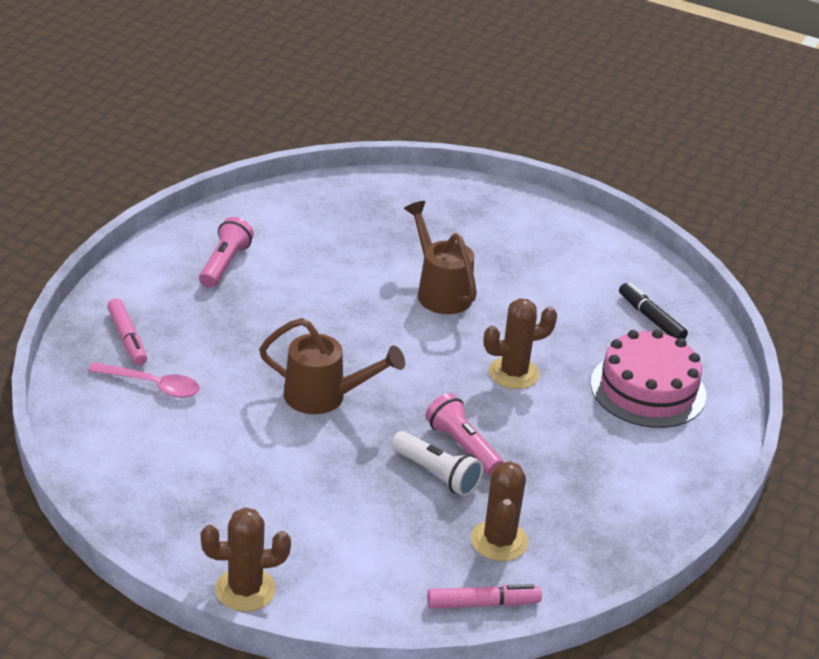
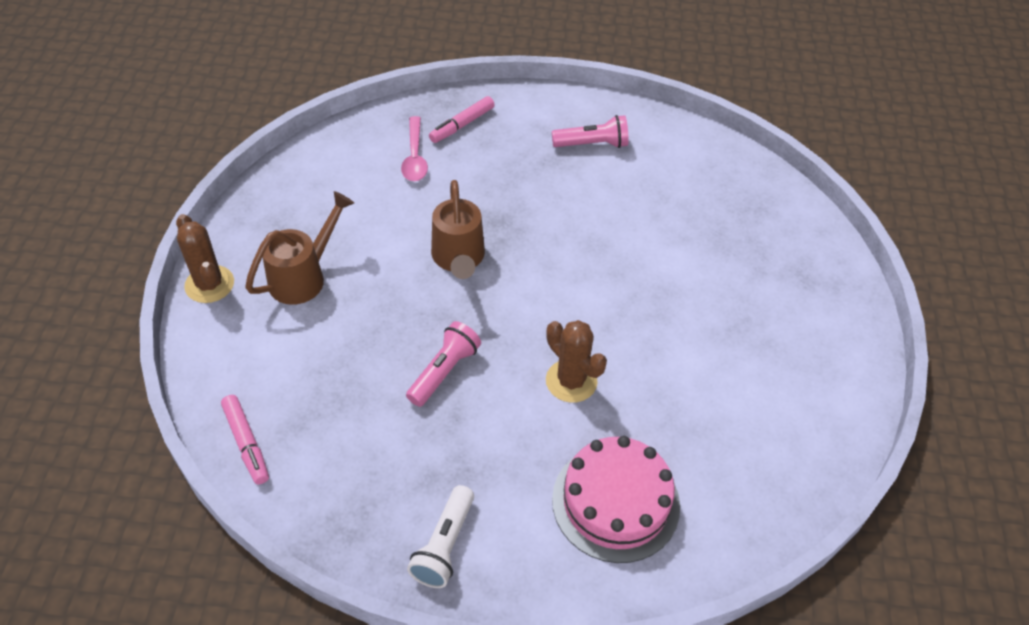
camera: 70 degrees right, 15 degrees up
white flashlight [391,431,484,496] -> white flashlight moved to [407,485,474,588]
brown watering can [404,201,477,314] -> brown watering can moved to [245,191,354,305]
brown cactus [471,461,528,561] -> none
black marker [619,283,688,339] -> none

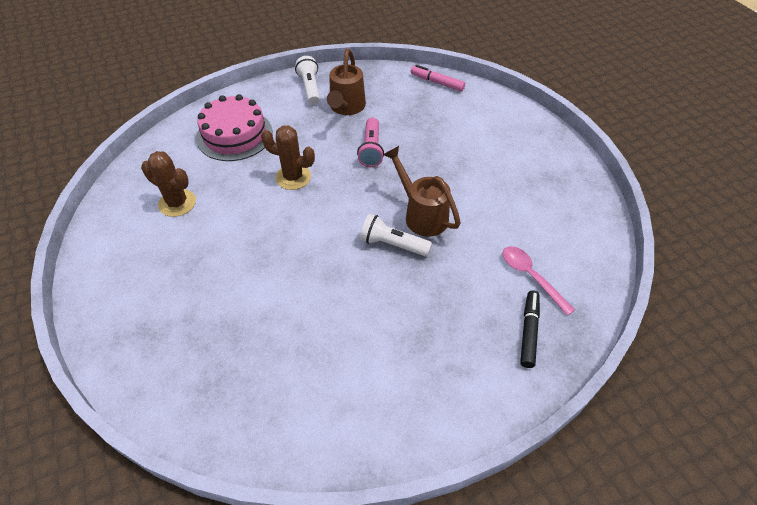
camera: 150 degrees right, 0 degrees up
brown cactus [176,214,234,303] -> brown cactus moved to [141,151,196,217]
brown watering can [245,191,354,305] -> brown watering can moved to [327,49,366,115]
pink marker [429,96,495,143] -> black marker [520,290,540,368]
pink flashlight [552,115,629,148] -> none
none -> white flashlight [360,214,432,256]

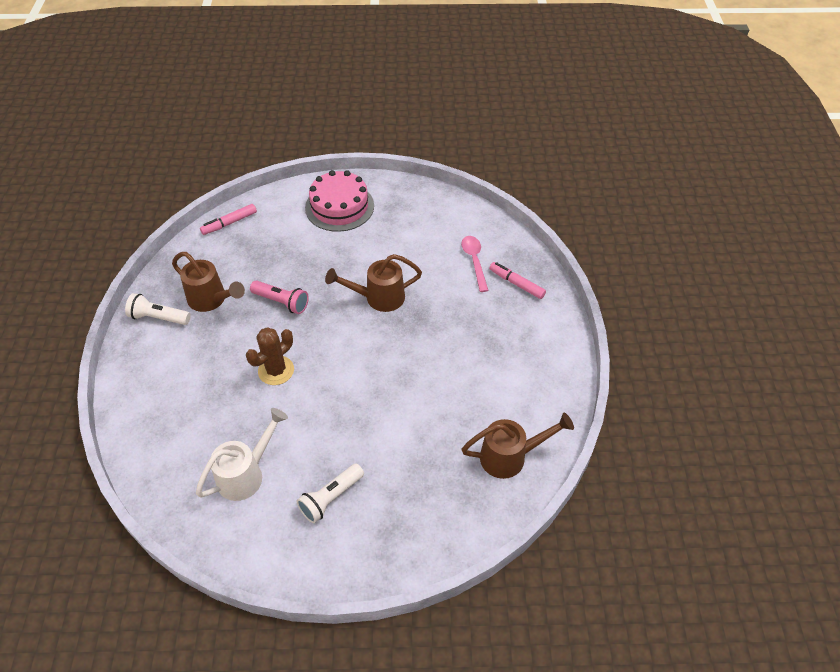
camera: 65 degrees left, 0 degrees up
brown cactus [141,151,196,217] -> white watering can [196,408,288,501]
pink cake [196,94,273,161] -> pink cake moved to [305,170,374,232]
white flashlight [360,214,432,256] -> white flashlight moved to [296,463,364,523]
pink spoon [503,246,575,316] -> pink spoon turned 90 degrees clockwise [461,236,489,292]
black marker [520,290,540,368] -> pink marker [489,262,546,299]
none -> brown watering can [462,413,574,479]

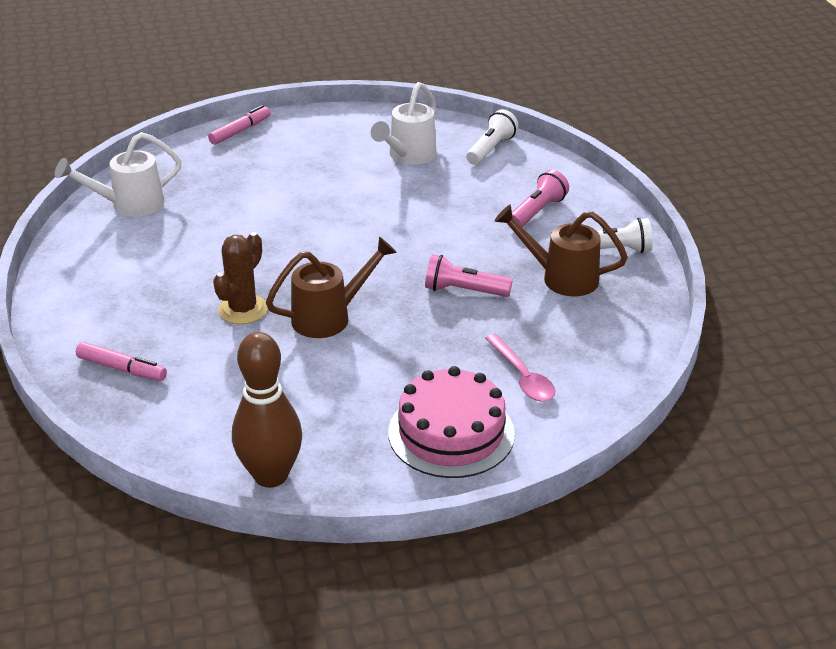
camera: 165 degrees right, 15 degrees down
pink marker [200,204,257,235] -> pink marker moved to [208,105,271,145]
brown cactus [246,327,294,385] -> brown cactus moved to [213,232,268,324]
white flashlight [296,463,364,523] -> white flashlight moved to [466,109,518,165]
pink spoon [461,236,489,292] -> pink spoon moved to [485,334,555,402]
brown watering can [462,413,574,479] -> white watering can [55,132,182,217]
none -> brown bowling pin [232,332,302,488]
none -> pink flashlight [512,170,569,227]

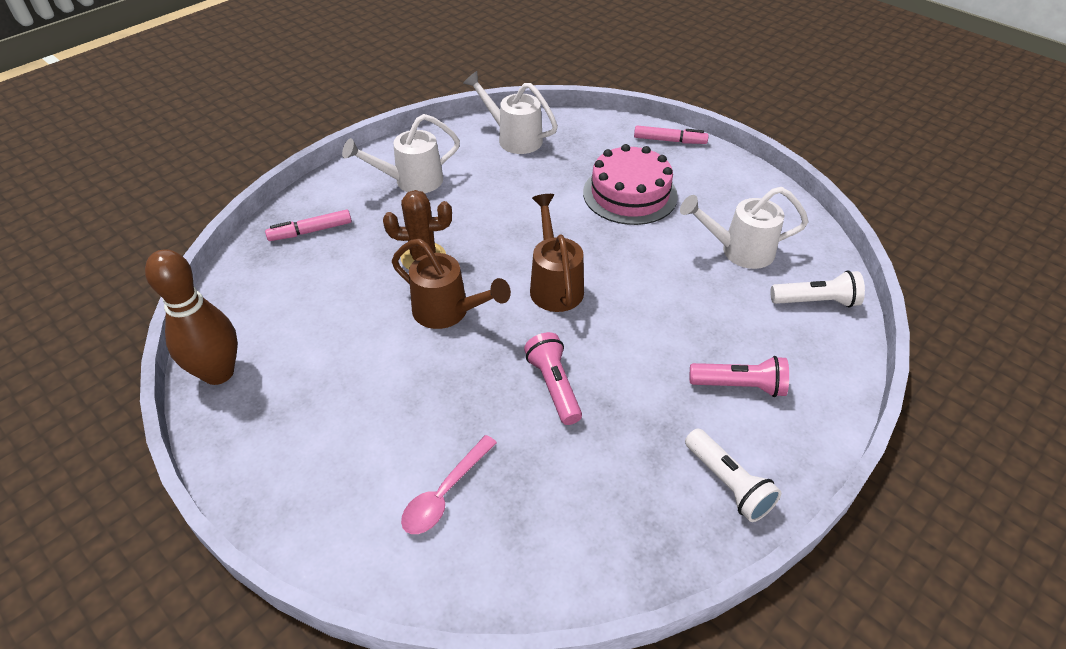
camera: 60 degrees right, 10 degrees up
pink marker [76,342,167,381] -> pink marker turned 75 degrees clockwise [265,209,352,241]
pink cake [388,366,515,478] -> pink cake moved to [583,144,678,225]
brown watering can [494,205,628,296] -> brown watering can moved to [530,194,584,312]
none -> white watering can [342,114,460,193]

